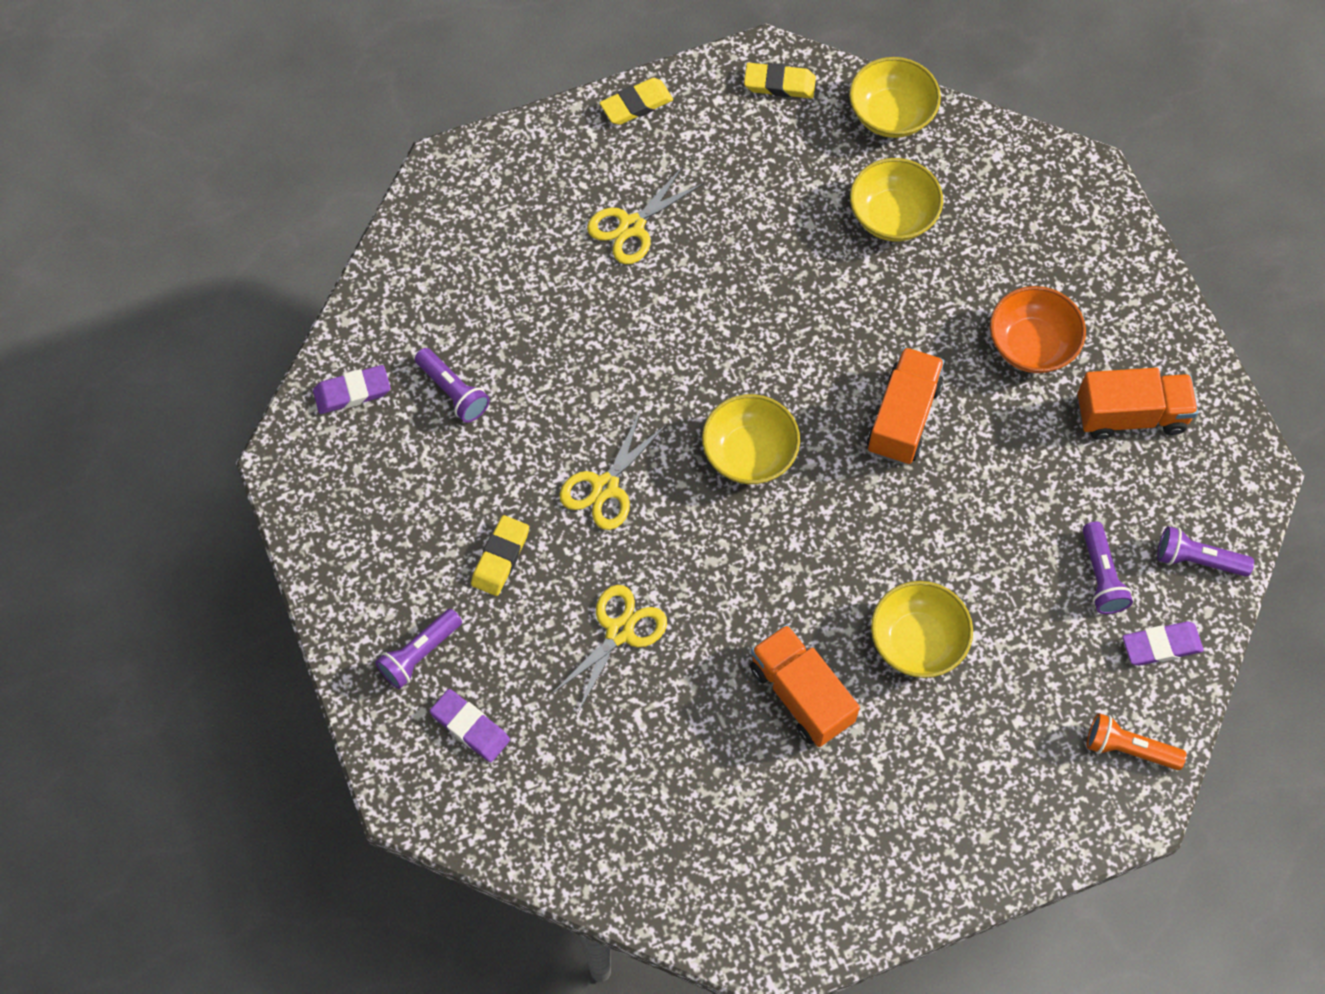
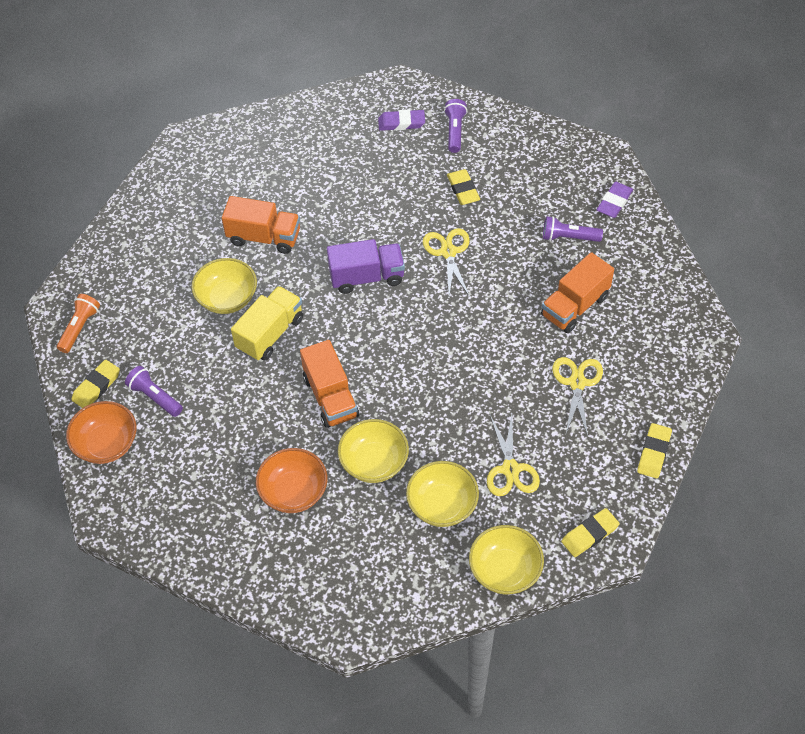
camera: 140 degrees right, 10 degrees down
yellow scissors [551,585,667,712] -> yellow scissors moved to [487,414,540,496]
yellow bowl [702,394,800,484] -> yellow bowl moved to [338,419,409,483]
orange truck [1078,368,1198,440] -> orange truck moved to [541,252,614,333]
orange flashlight [1087,713,1187,770] -> orange flashlight turned 45 degrees counterclockwise [57,294,100,353]
purple eraser [1122,621,1204,666] -> yellow eraser [71,360,120,408]
purple flashlight [1157,526,1254,577] -> orange bowl [66,401,136,464]
none -> yellow truck [231,286,303,361]
none -> purple truck [327,239,405,294]

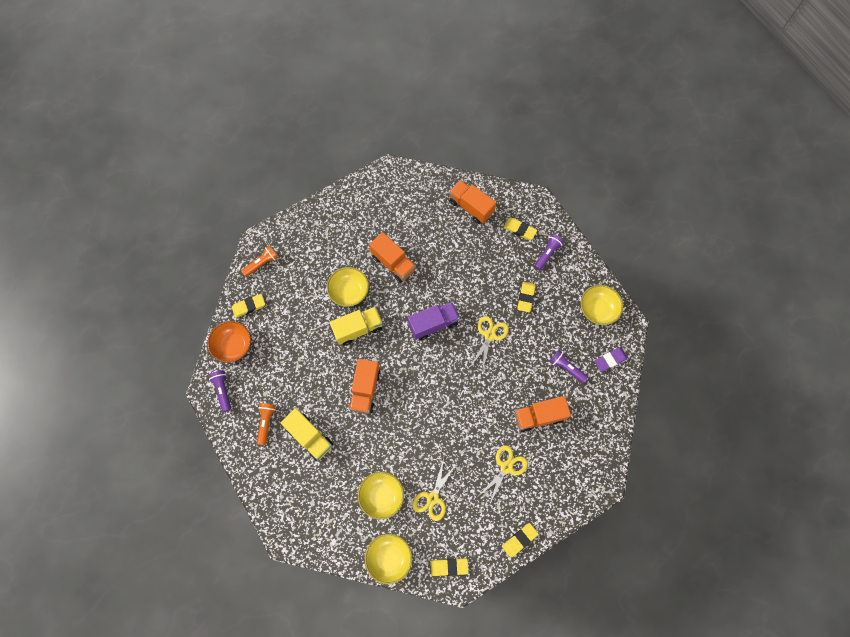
camera: 30 degrees right, 15 degrees up
purple flashlight [125,366,183,417] -> purple flashlight moved to [209,370,231,412]
orange bowl [256,448,327,513] -> yellow truck [281,408,333,461]
purple truck [327,239,405,294] -> purple truck turned 45 degrees counterclockwise [408,302,460,340]
yellow bowl [338,419,409,483] -> yellow bowl moved to [580,285,623,325]
purple eraser [378,110,425,131] -> yellow eraser [504,218,537,240]
none -> orange flashlight [257,403,276,445]
none -> orange truck [449,180,496,224]

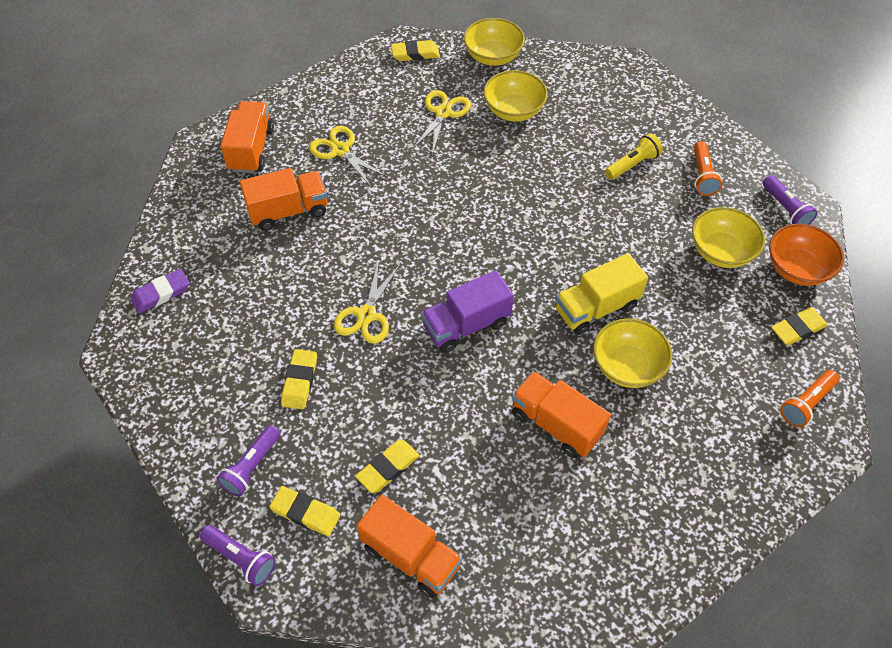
camera: 175 degrees right, 15 degrees down
yellow truck [281,408,333,461] -> yellow flashlight [605,133,663,180]
orange truck [349,359,380,414] -> orange truck moved to [221,101,274,173]
yellow scissors [478,445,528,505] -> yellow scissors turned 105 degrees clockwise [309,126,388,188]
yellow eraser [502,523,538,558] -> yellow eraser moved to [355,440,419,493]
purple flashlight [549,350,588,383] -> purple flashlight moved to [200,525,276,586]
yellow bowl [580,285,623,325] -> yellow bowl moved to [692,207,765,268]

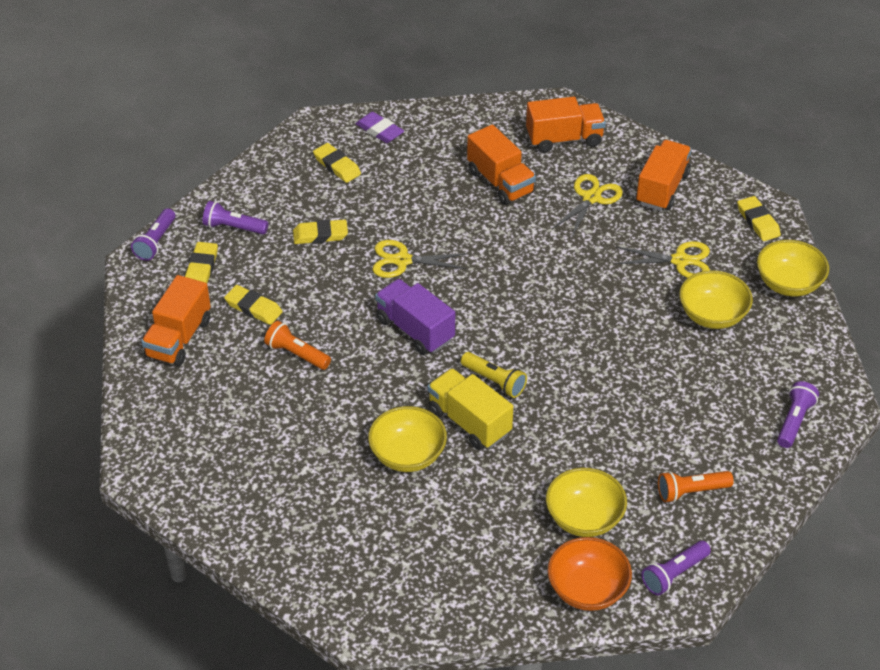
camera: 75 degrees right, 10 degrees down
orange truck [512,371,611,458] -> orange truck moved to [636,140,692,211]
yellow flashlight [605,133,663,180] -> yellow flashlight moved to [461,352,527,398]
yellow eraser [771,307,828,345] -> yellow eraser moved to [313,143,361,183]
orange flashlight [780,370,840,427] -> orange flashlight moved to [264,321,331,370]
none -> purple flashlight [777,381,819,448]

